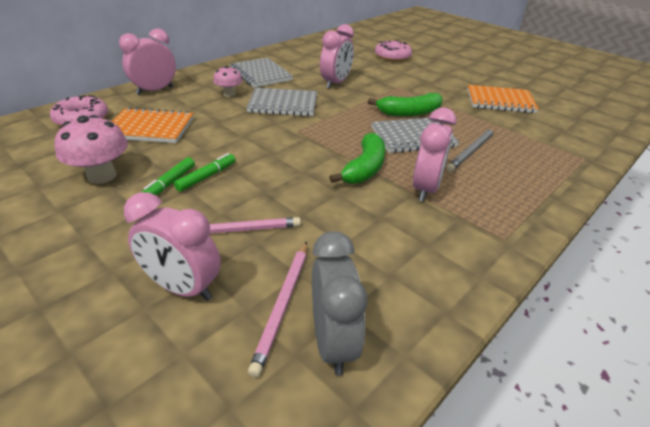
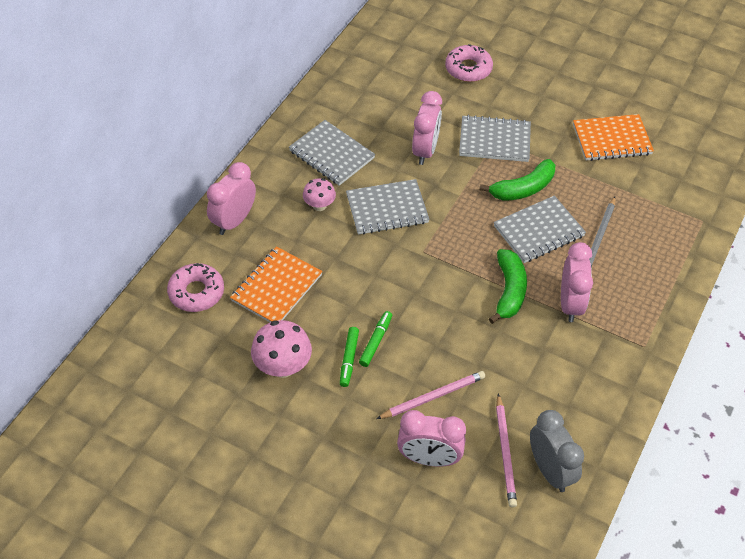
camera: 15 degrees left, 15 degrees up
orange notebook [112,107,194,143] -> orange notebook turned 45 degrees counterclockwise [230,246,322,322]
none -> grey notebook [459,115,531,162]

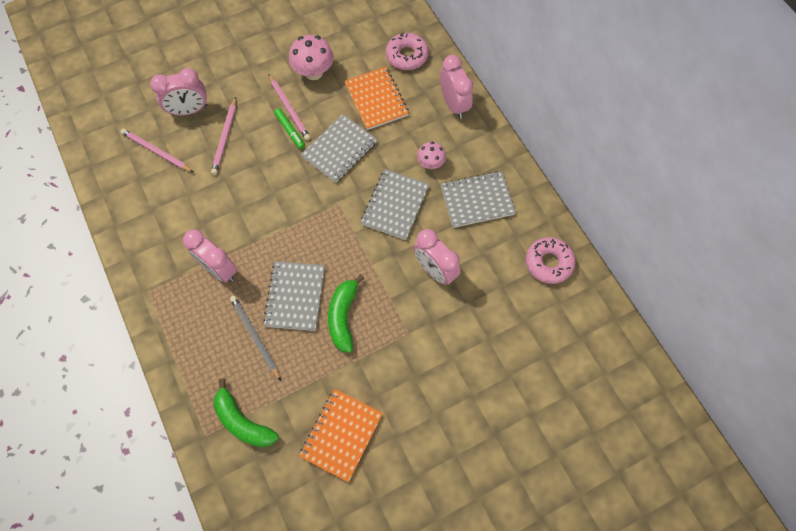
camera: 125 degrees right, 15 degrees up
green marker [340,327,359,387] -> pink pencil [269,75,311,141]
pink clock [397,410,466,467] -> pink clock turned 150 degrees counterclockwise [150,68,207,116]
pink donut [445,44,493,82] -> pink donut moved to [526,237,575,284]
grey notebook [459,115,531,162] -> grey notebook moved to [301,114,377,183]
green banana [489,249,527,324] -> green banana moved to [213,378,279,447]
grey clock [530,410,584,492] -> none

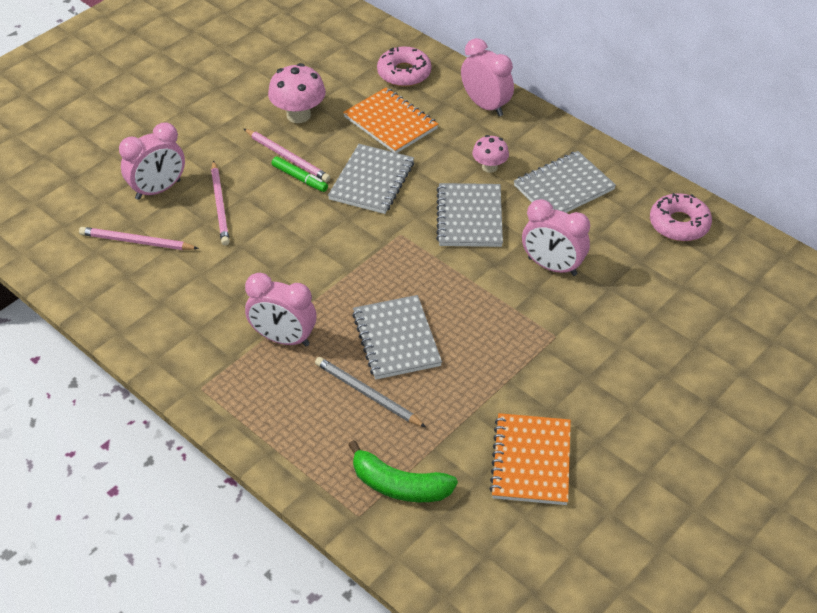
camera: 20 degrees left, 20 degrees down
green banana [328,274,365,353] -> none

